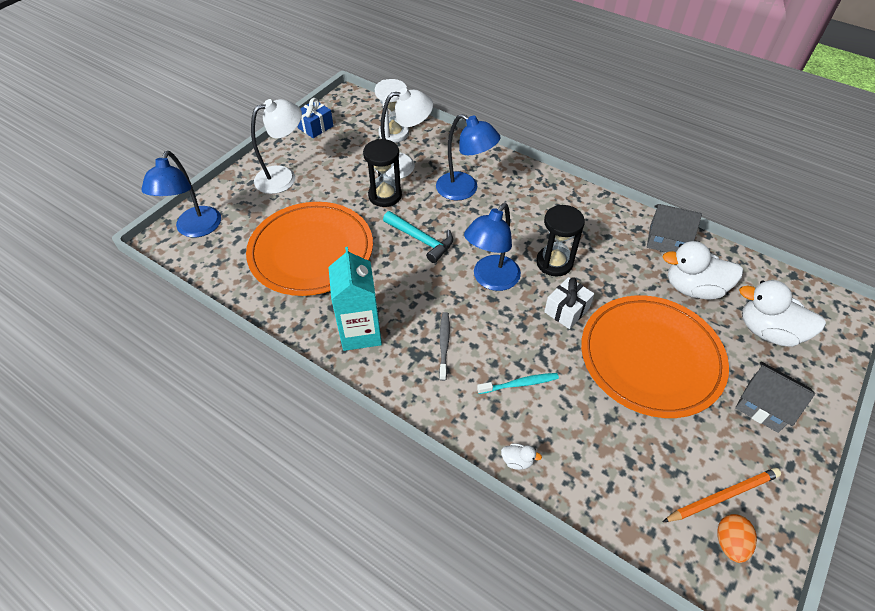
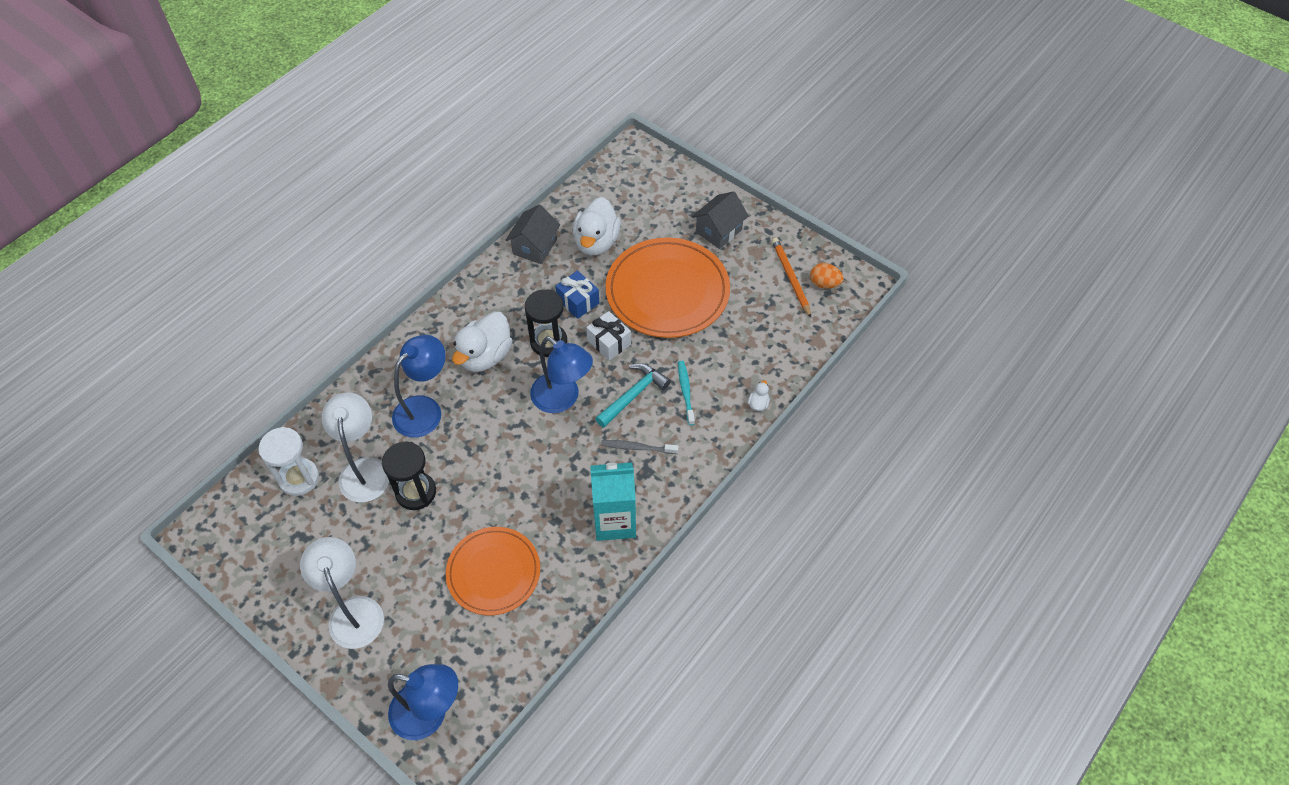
camera: 85 degrees left, 5 degrees up
orange plate [246,202,373,296] -> orange plate [446,527,540,615], size x0.65
blue gift [297,98,334,138] -> blue gift moved to [555,270,599,319]
turquoise hammer [383,211,453,263] -> turquoise hammer moved to [595,363,671,428]
white duck [739,280,826,347] -> white duck moved to [452,312,513,372]

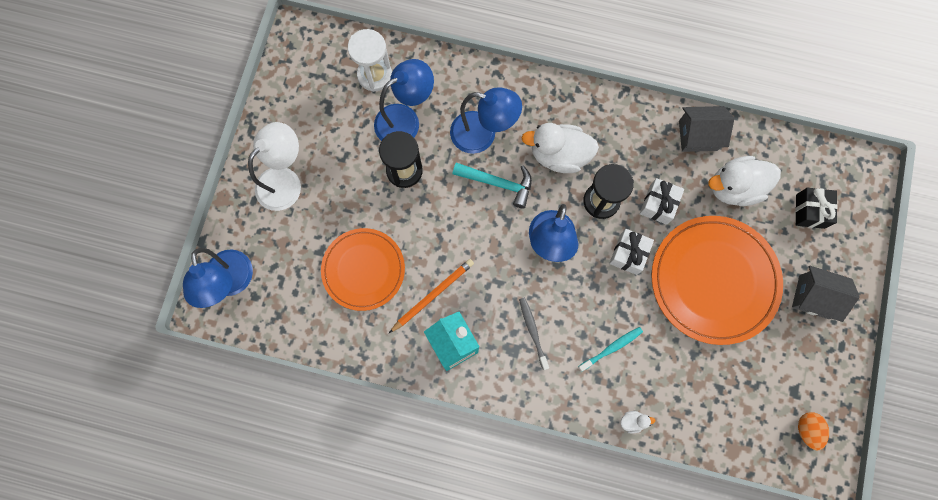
camera: 65 degrees right, 20 degrees up
white lamp [322,393,389,502] -> blue lamp [374,59,434,141]
blue gift [555,270,599,319] -> white gift [640,178,684,225]
turquoise hammer [595,363,671,428] -> turquoise hammer moved to [453,163,532,208]
orange pencil [772,238,811,318] -> orange pencil moved to [389,259,474,333]
none -> black gift [795,188,838,229]

